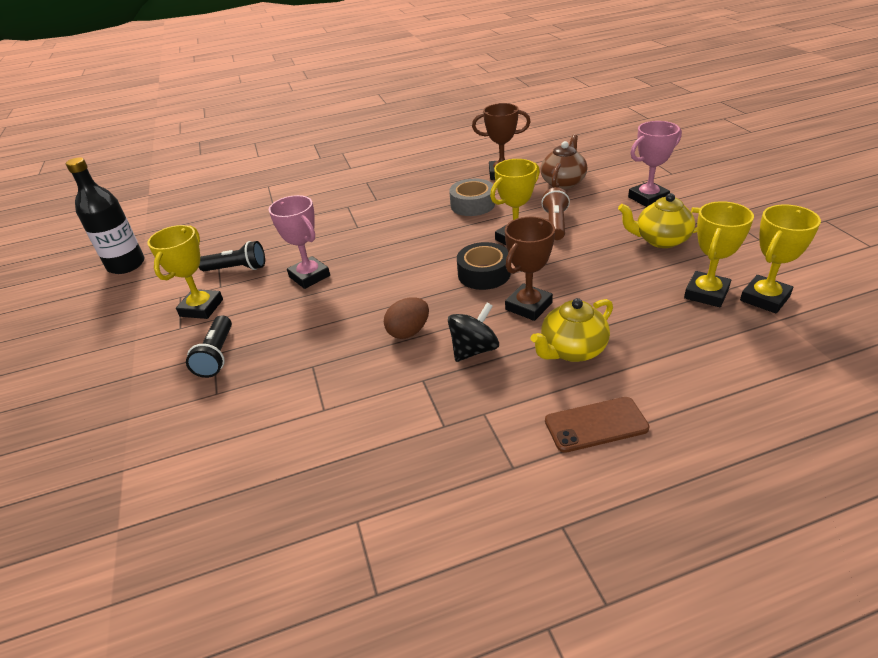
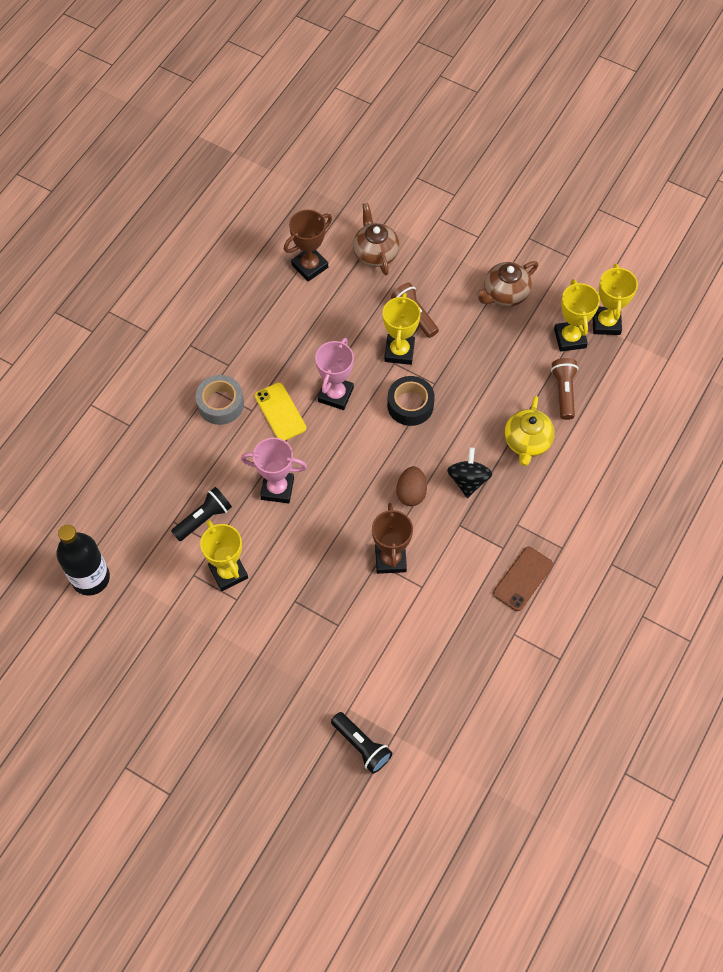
camera: 45 degrees left, 25 degrees up
black flashlight [186,315,232,378] -> black flashlight moved to [331,712,392,774]
grey tape [449,179,495,216] -> grey tape moved to [196,375,244,425]
brown trophy [505,217,555,321] -> brown trophy moved to [372,503,413,574]
brown phone [545,397,650,453] -> brown phone moved to [493,547,553,611]
yellow teapot [618,193,700,248] -> brown teapot [476,261,538,306]
pink trophy [628,121,682,207] -> pink trophy moved to [315,338,354,410]
none -> yellow phone [255,382,306,440]
none -> brown flashlight [551,358,578,420]

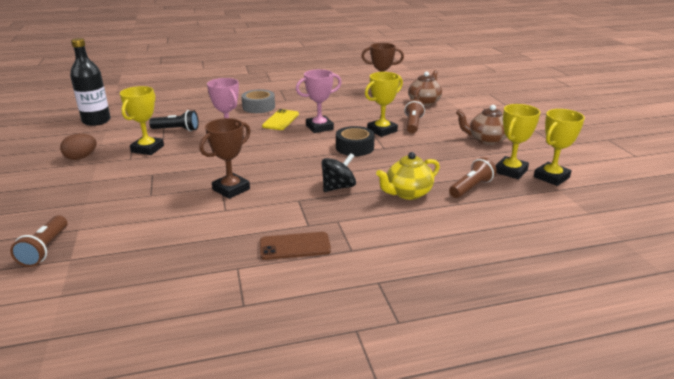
camera: 45 degrees right, 35 degrees down
black flashlight [331,712,392,774] -> brown flashlight [10,215,67,267]
brown egg [396,466,427,506] -> brown egg moved to [60,133,97,160]

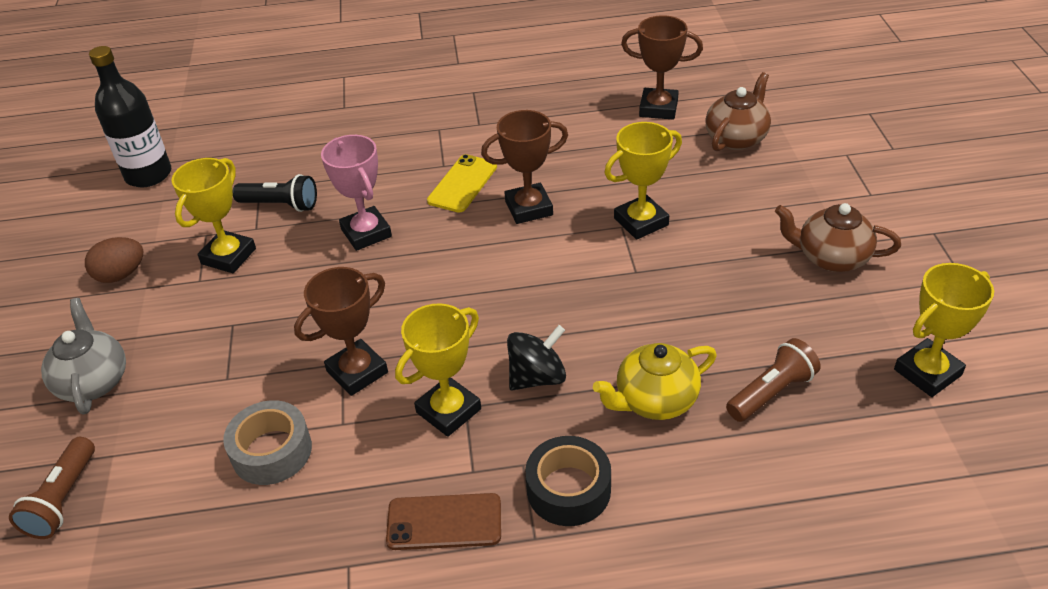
camera: 10 degrees right, 15 degrees up
grey tape [241,89,275,113] -> grey tape moved to [223,400,312,485]
pink trophy [296,69,342,133] -> brown trophy [481,110,568,224]
black tape [336,126,375,156] -> black tape moved to [525,436,611,526]
brown flashlight [404,99,425,133] -> none
yellow trophy [495,104,541,180] -> yellow trophy moved to [395,303,481,437]
none -> grey teapot [41,298,126,414]

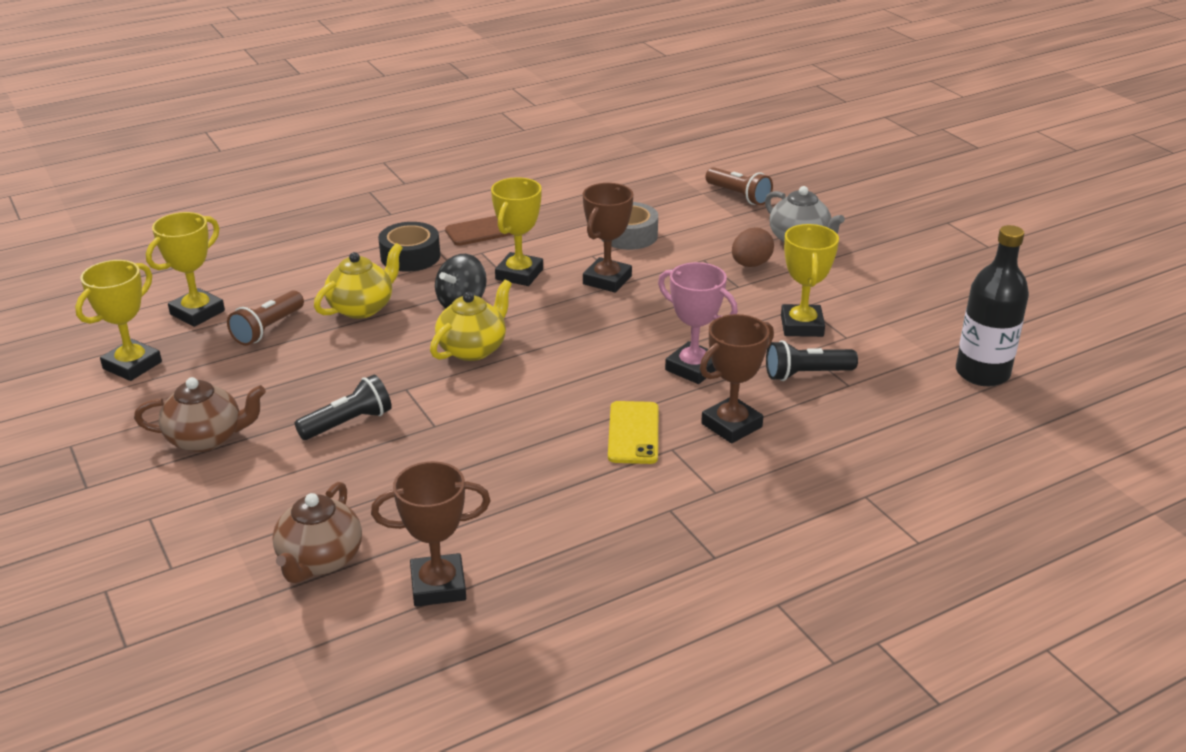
camera: 155 degrees right, 10 degrees down
brown flashlight [9,437,95,539] -> brown flashlight turned 150 degrees clockwise [705,167,773,205]
brown egg [85,237,143,283] -> brown egg moved to [732,227,774,267]
brown trophy [481,110,568,224] -> brown trophy moved to [700,314,774,444]
yellow trophy [605,122,682,240] -> yellow trophy moved to [146,212,225,327]
none -> black flashlight [295,375,392,440]
none -> yellow teapot [430,280,512,361]

